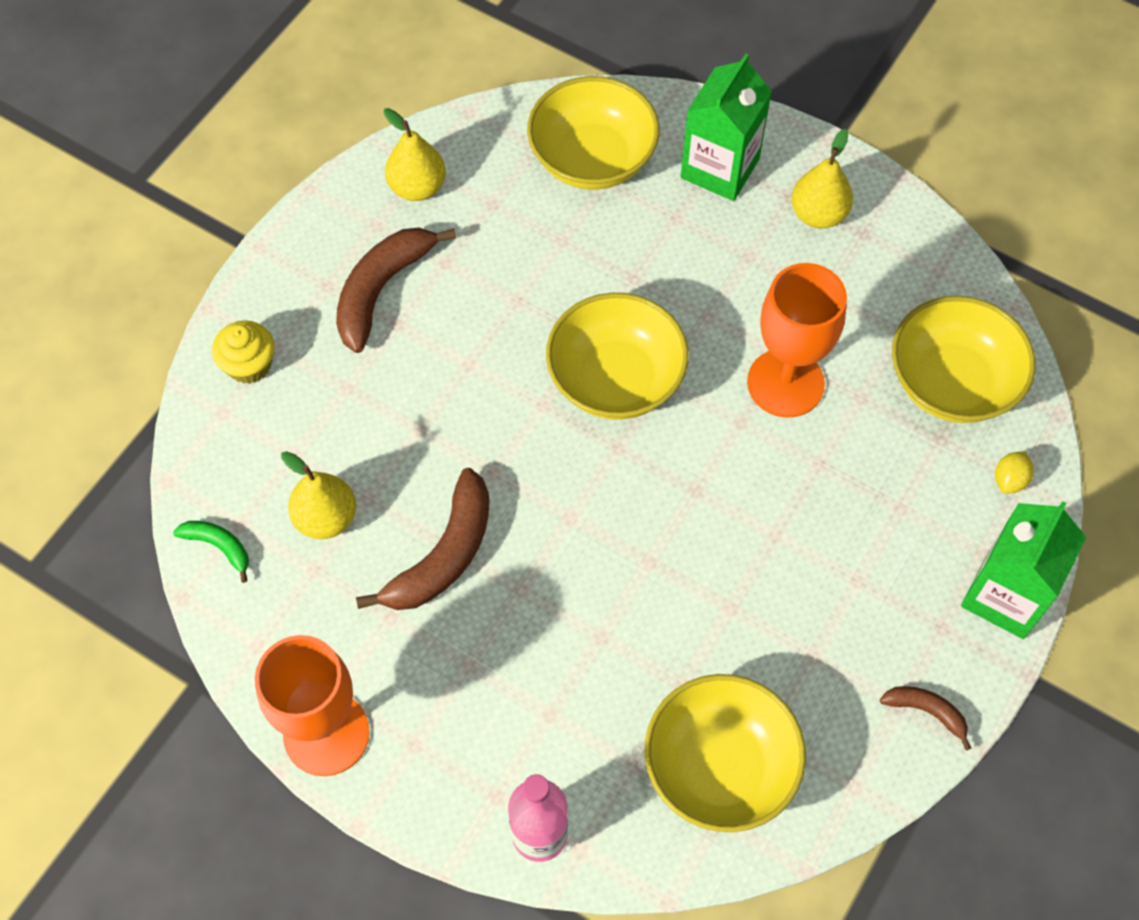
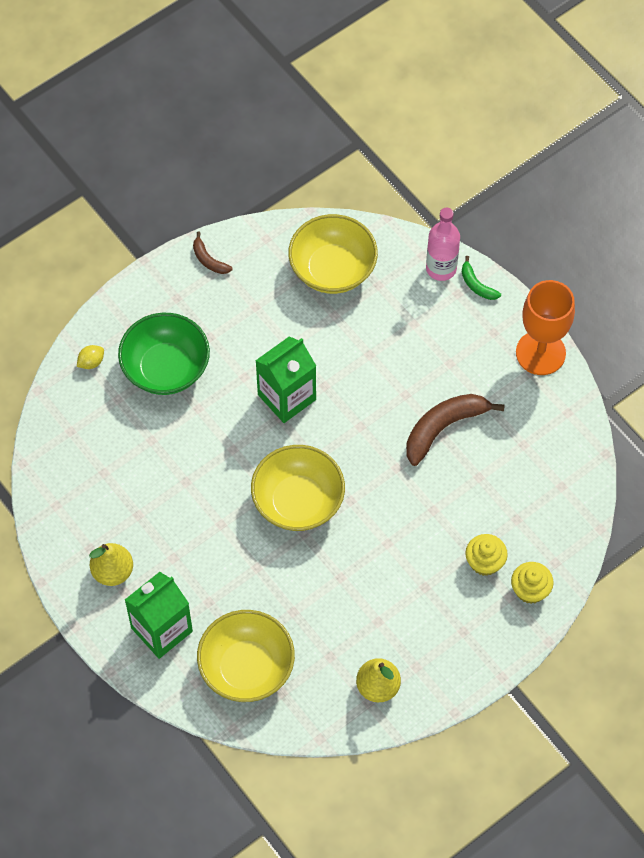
camera: 160 degrees left, 0 degrees up
green banana [173,521,249,583] -> green banana moved to [462,256,501,300]
yellow pear [281,451,356,539] -> none
brown banana [336,228,456,353] -> none
orange goblet [747,263,847,418] -> none
yellow bowl [892,296,1036,423] -> none
green carton [961,501,1086,639] -> green carton moved to [255,337,316,423]
none -> green bowl [118,313,210,395]
none -> yellow cupcake [465,534,508,576]

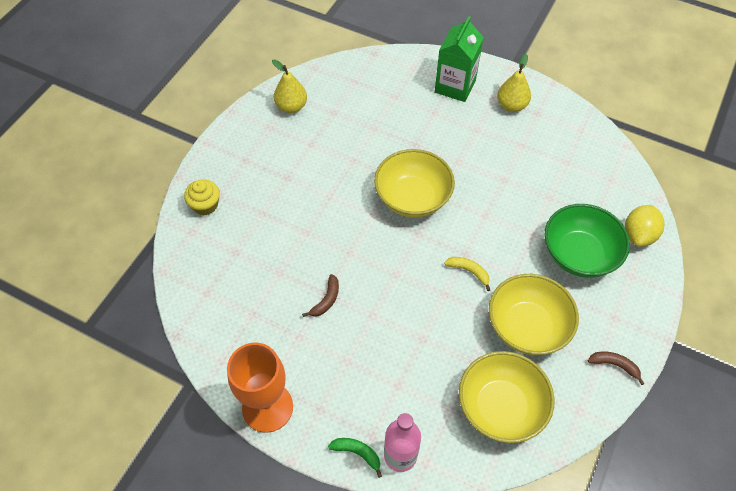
camera: 155 degrees right, 5 degrees down
yellow lemon [77,345,104,369] -> yellow lemon [625,205,664,247], size x1.78
yellow bowl [197,610,295,702] -> yellow bowl moved to [489,274,579,355]
green carton [255,337,316,423] -> yellow banana [444,257,490,291]
brown banana [406,394,505,466] -> brown banana [302,274,339,317], size x0.52
yellow cupcake [465,534,508,576] -> none

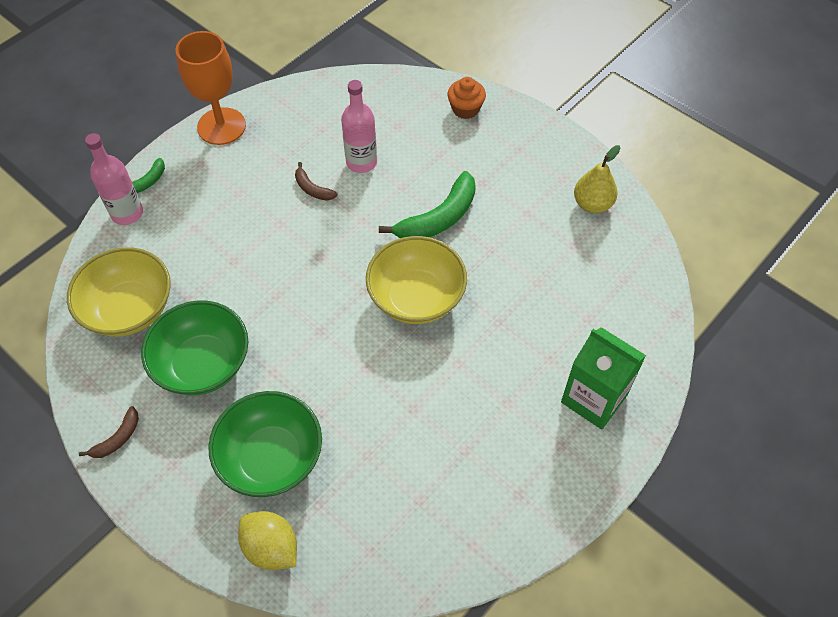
camera: 105 degrees right, 0 degrees up
yellow cupcake [184,179,220,215] -> orange cupcake [447,77,486,119]
yellow banana [444,257,490,291] -> none
yellow bowl [489,274,579,355] -> green bowl [141,301,248,395]
yellow pear [497,54,531,112] -> none
none -> pink bottle [341,80,377,173]
none -> green banana [379,171,476,238]

